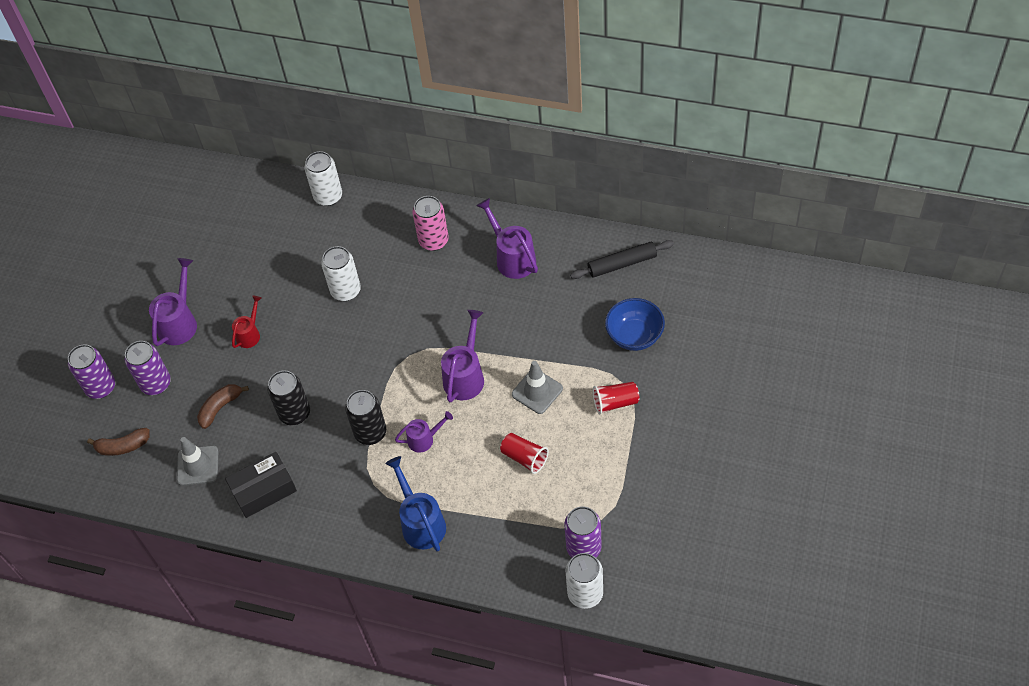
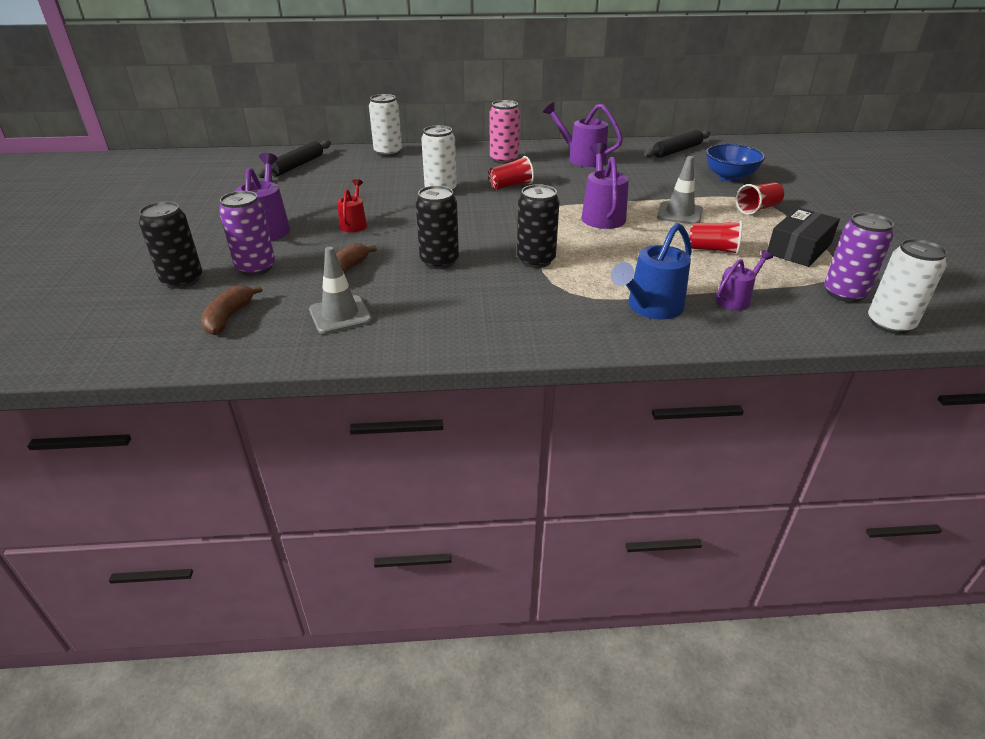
camera: 25 degrees left, 20 degrees down
purple can [68,344,115,399] -> black can [139,201,203,289]
brown banana [87,428,150,456] -> brown banana turned 135 degrees clockwise [201,285,262,335]
black box [225,452,297,518] -> black box moved to [767,207,840,267]
blue watering can [385,456,446,551] -> blue watering can turned 90 degrees counterclockwise [611,223,692,319]
purple watering can [395,411,453,453] -> purple watering can moved to [716,250,773,311]
none -> black rolling pin [257,140,331,178]
none -> red cup [488,156,534,189]

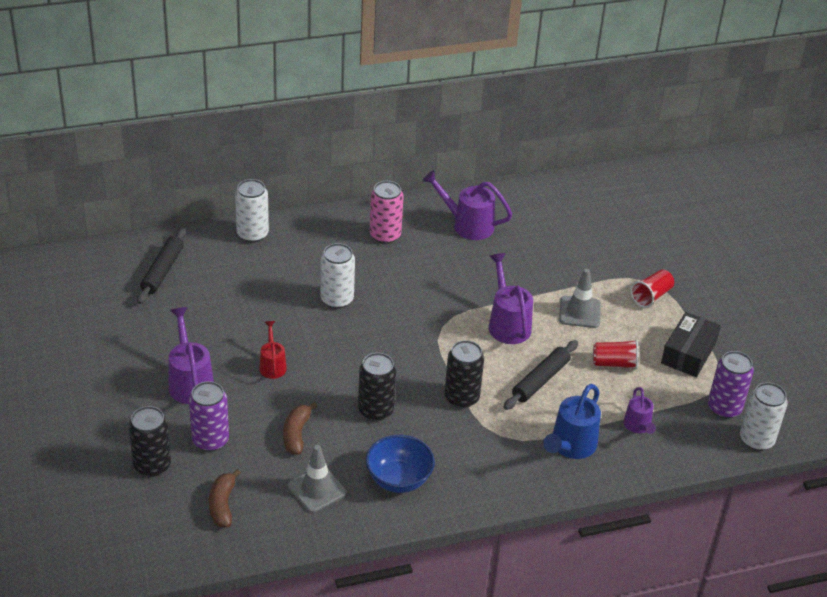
camera: 15 degrees left, 5 degrees up
red cup [488,156,534,189] -> none
black rolling pin [644,130,710,158] -> black rolling pin moved to [504,340,578,410]
blue bowl [706,144,765,182] -> blue bowl moved to [366,435,435,493]
purple watering can [716,250,773,311] -> purple watering can turned 135 degrees clockwise [623,387,656,434]

